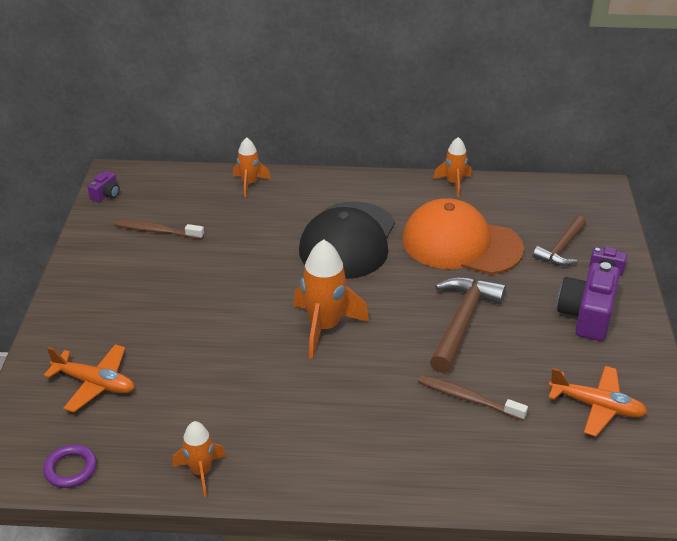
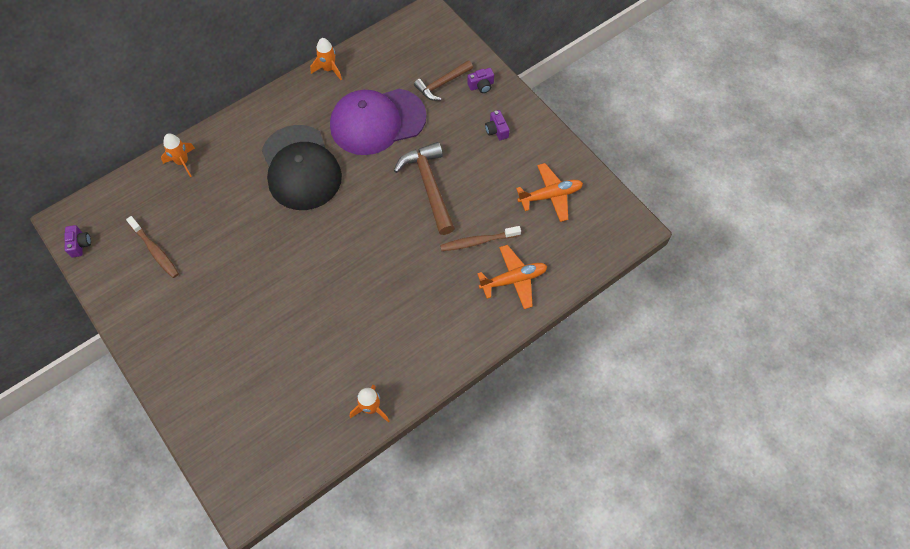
camera: 40 degrees left, 25 degrees up
purple ring [43,444,97,488] -> none
orange plane [44,344,134,412] -> orange plane moved to [477,245,547,309]
brown toothbrush [114,220,204,239] -> brown toothbrush turned 105 degrees counterclockwise [126,216,179,278]
orange rocket [293,239,369,359] -> none
orange cap [402,198,524,275] -> purple cap [330,89,427,155]
brown hammer [533,216,586,266] -> brown hammer turned 60 degrees clockwise [414,60,473,101]
purple camera [557,262,620,341] -> purple camera [485,110,509,140], size x0.49

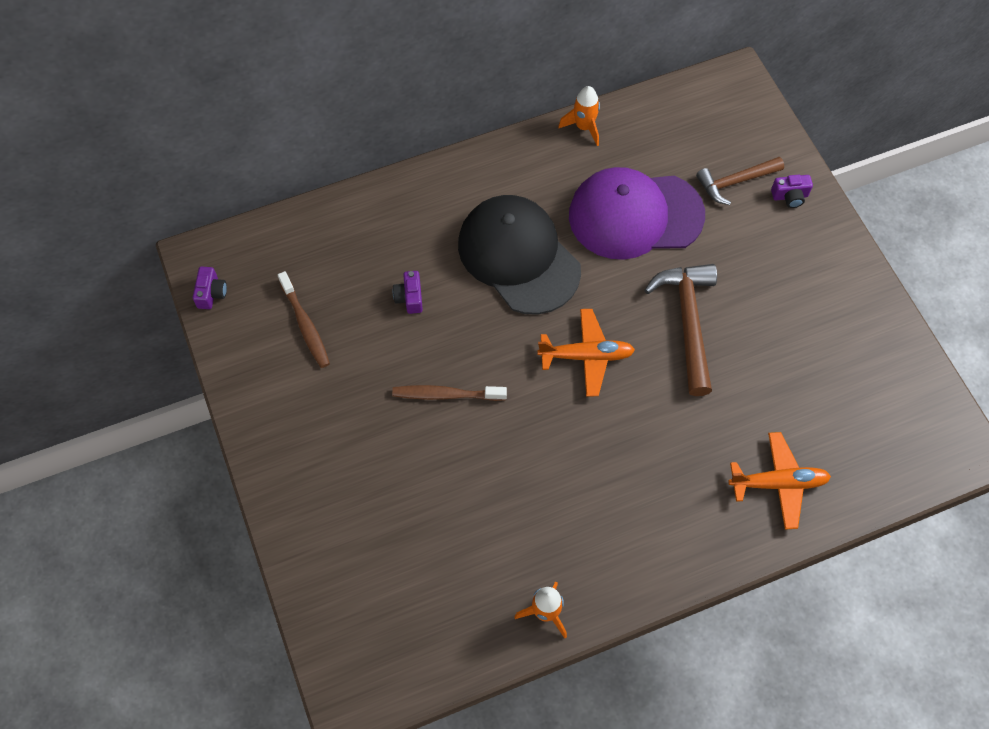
camera: 15 degrees right, 0 degrees up
orange rocket [161,134,195,177] -> none
black cap [262,125,342,210] -> black cap turned 150 degrees clockwise [458,195,581,315]
brown toothbrush [440,226,521,251] -> brown toothbrush moved to [392,385,507,401]
purple camera [485,110,509,140] -> purple camera moved to [393,271,423,314]
orange plane [516,163,583,222] -> orange plane moved to [537,309,635,397]

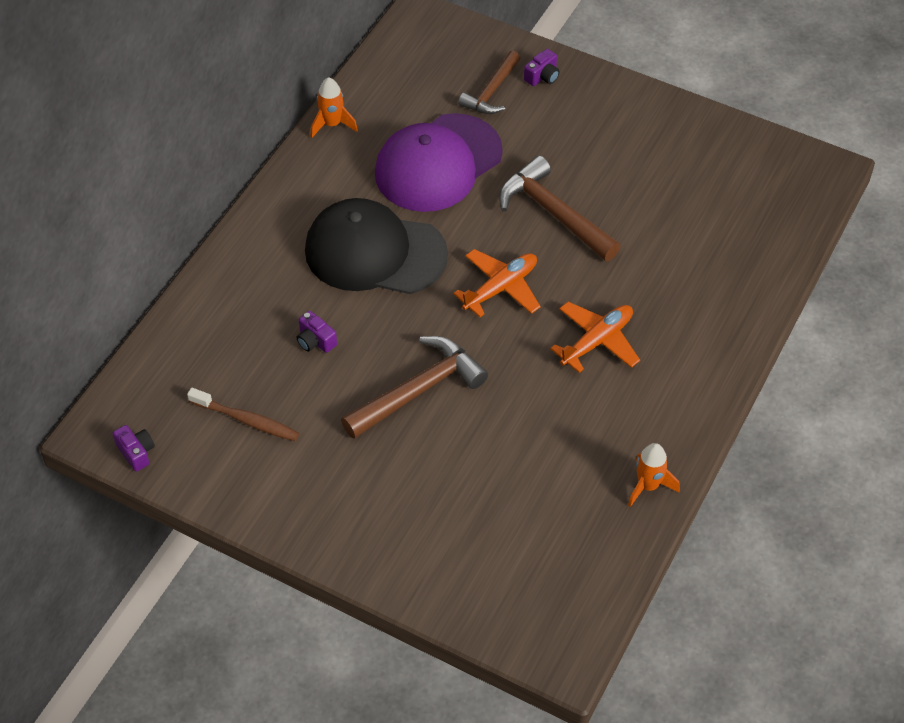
camera: 40 degrees left, 10 degrees down
brown toothbrush [392,385,507,401] -> brown hammer [341,336,488,439]
orange plane [728,432,831,530] -> orange plane moved to [550,302,640,373]

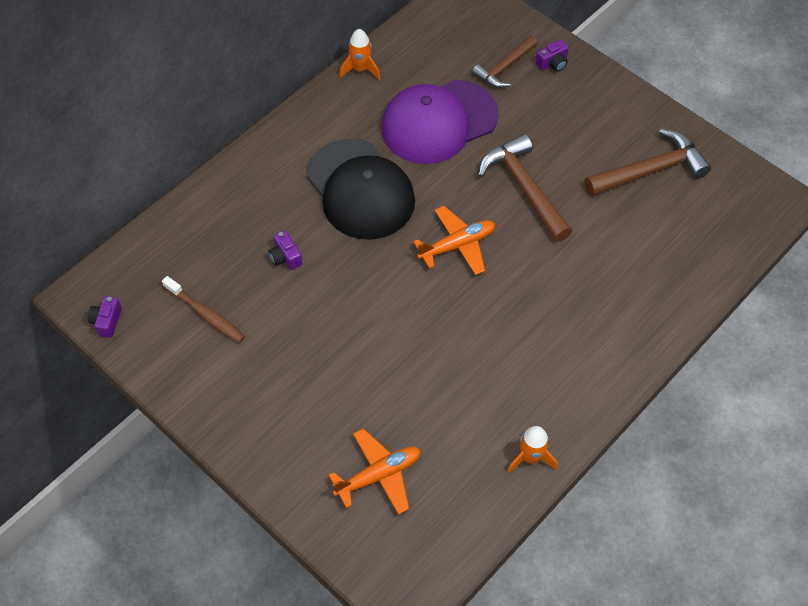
camera: 15 degrees right, 5 degrees up
purple camera [112,425,155,472] -> purple camera turned 150 degrees counterclockwise [87,296,122,338]
black cap [305,198,448,294] -> black cap turned 150 degrees counterclockwise [306,138,415,240]
brown hammer [341,336,488,439] -> brown hammer moved to [585,128,711,196]
orange plane [550,302,640,373] -> orange plane moved to [329,428,421,515]

